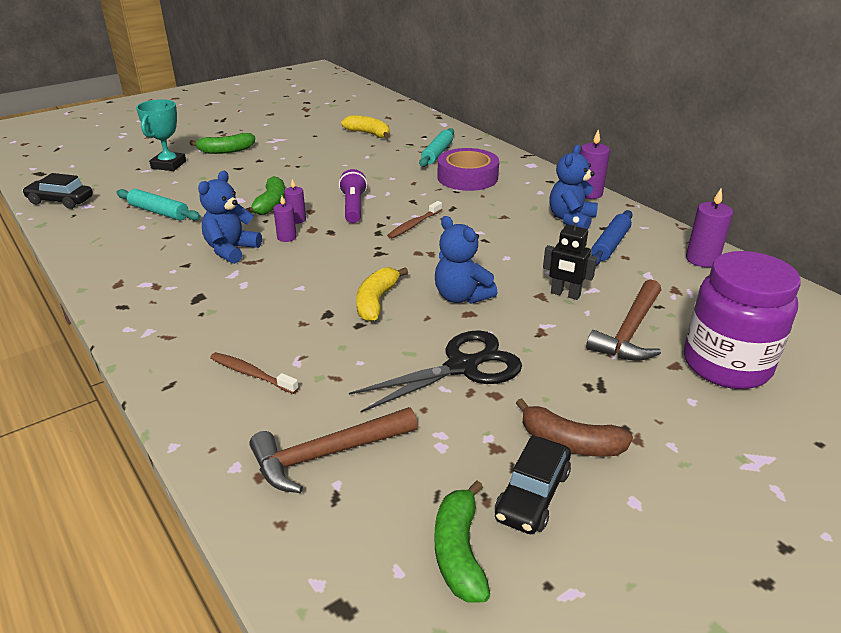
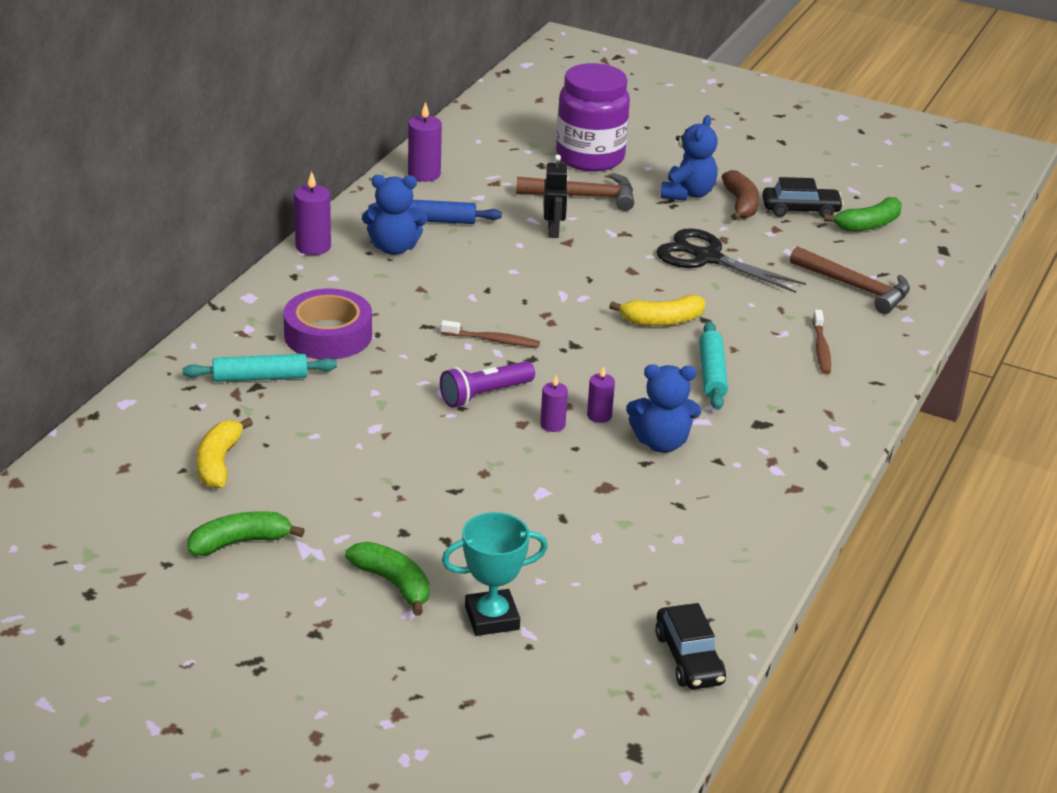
camera: 120 degrees left, 0 degrees up
turquoise rolling pin [116,189,201,220] -> turquoise rolling pin moved to [699,321,728,410]
green banana [246,176,285,215] -> green banana moved to [187,511,305,556]
blue teddy bear [435,216,497,304] -> blue teddy bear moved to [661,115,718,201]

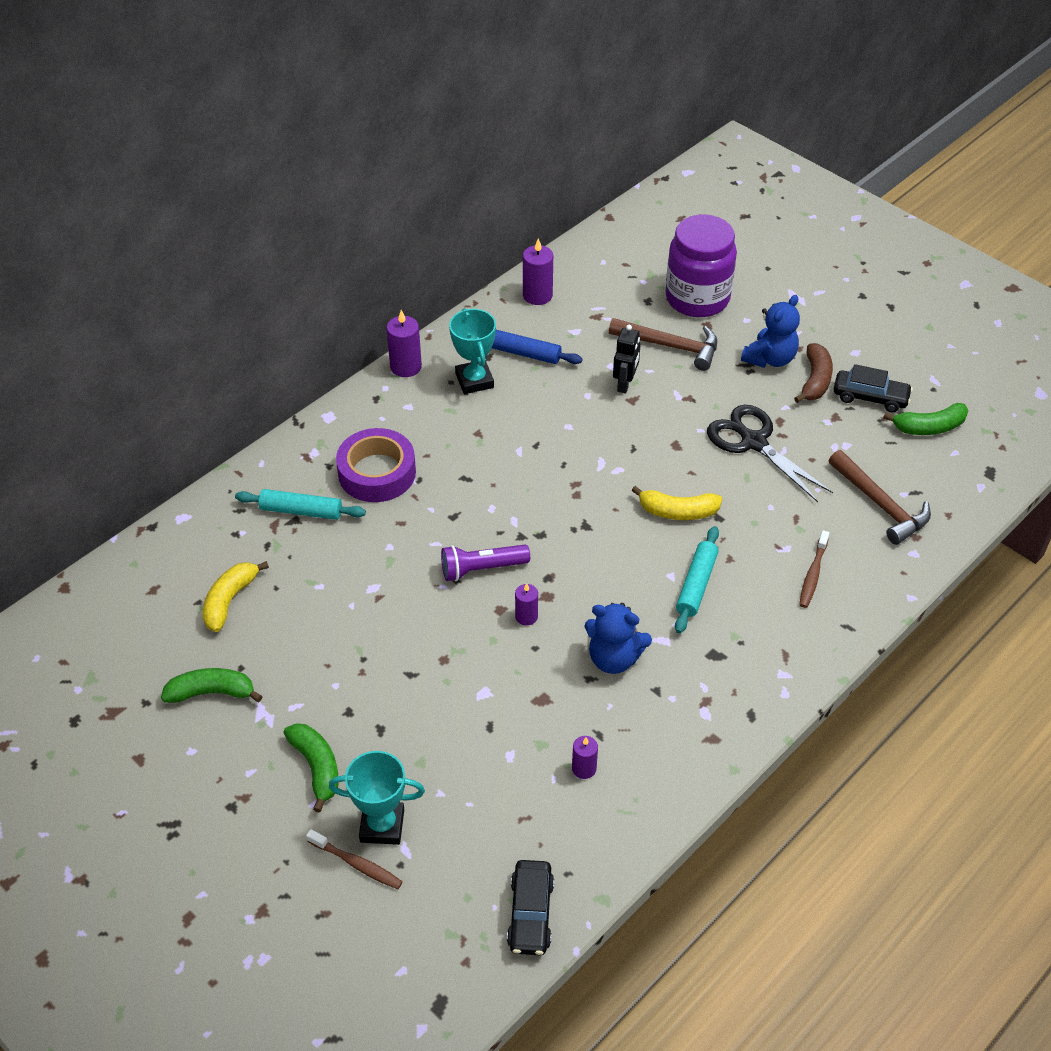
camera: 20 degrees right, 15 degrees up
blue teddy bear [362,175,427,255] -> turquoise trophy [449,308,496,394]
brown toothbrush [441,320,540,348] -> brown toothbrush moved to [306,829,403,889]
purple candle [587,366,615,423] -> purple candle moved to [572,736,598,779]

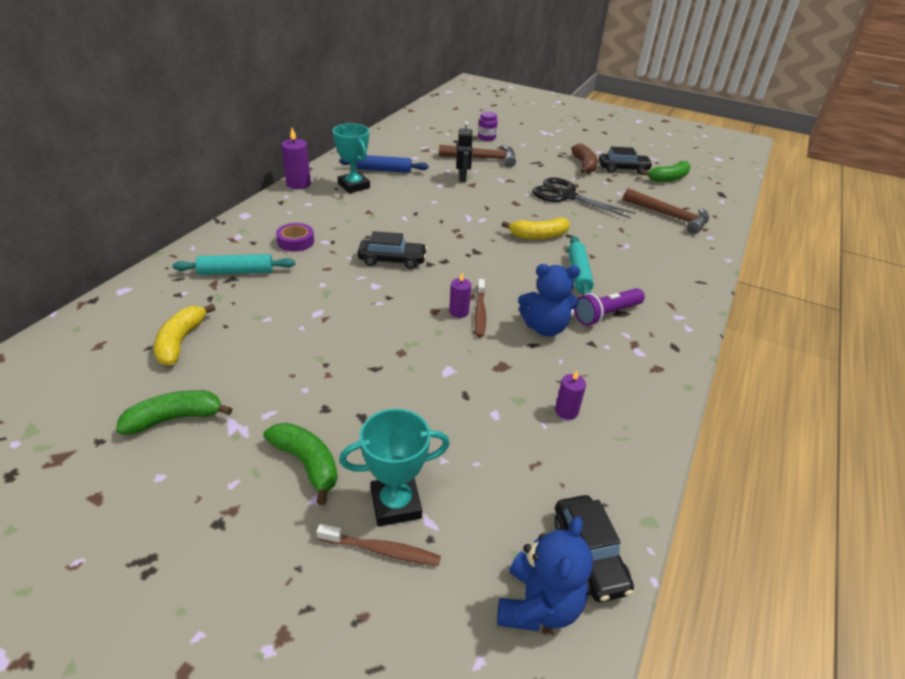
camera: 20 degrees left, 10 degrees down
purple tape [336,428,416,502] -> purple tape [276,223,314,252], size x0.56
purple flashlight [441,545,530,581] -> purple flashlight moved to [574,288,645,326]
purple candle [523,238,553,305] -> none
purple jar [665,214,737,317] -> purple jar [478,111,498,141], size x0.42
blue teddy bear [741,295,800,368] -> blue teddy bear moved to [497,516,593,631]
brown toothbrush [799,530,829,608] -> brown toothbrush moved to [475,279,486,338]
none -> black car [357,231,427,269]

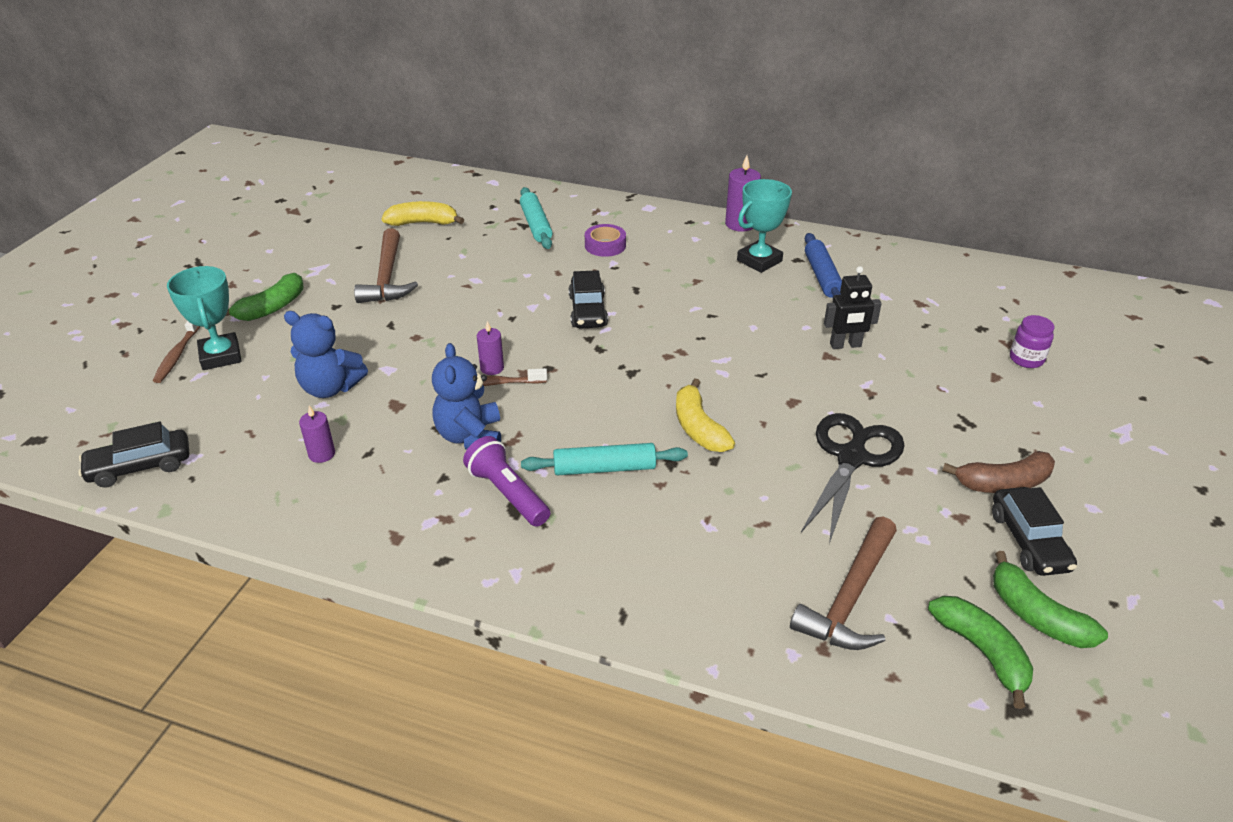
camera: 85 degrees right, 0 degrees up
green banana [116,390,232,434] -> green banana moved to [928,596,1033,709]
brown hammer [439,144,516,167] -> brown hammer moved to [354,228,418,303]
blue teddy bear [497,516,593,631] -> blue teddy bear moved to [284,311,368,398]

